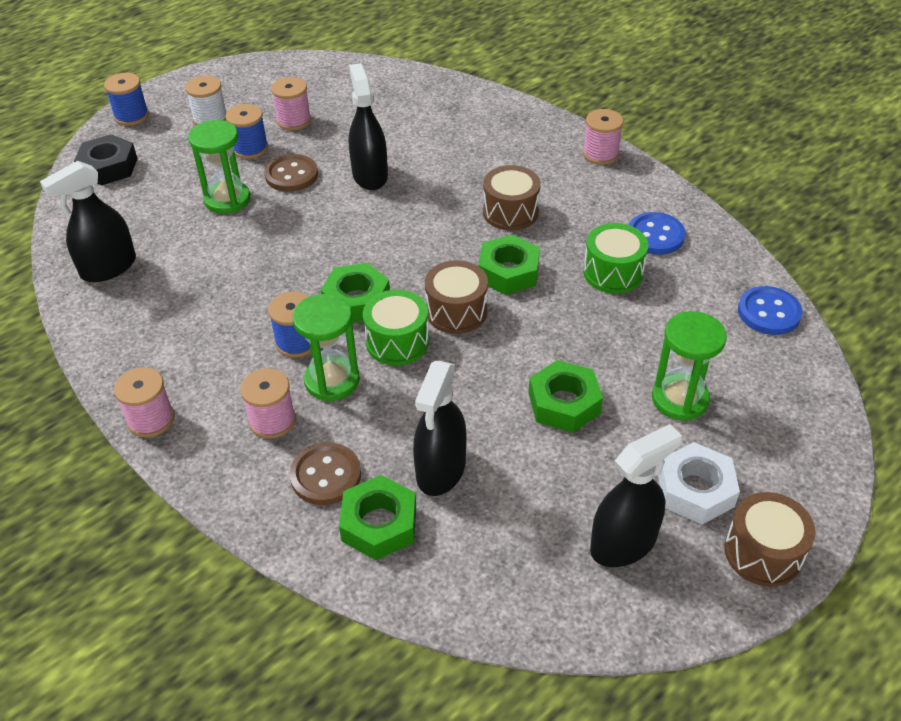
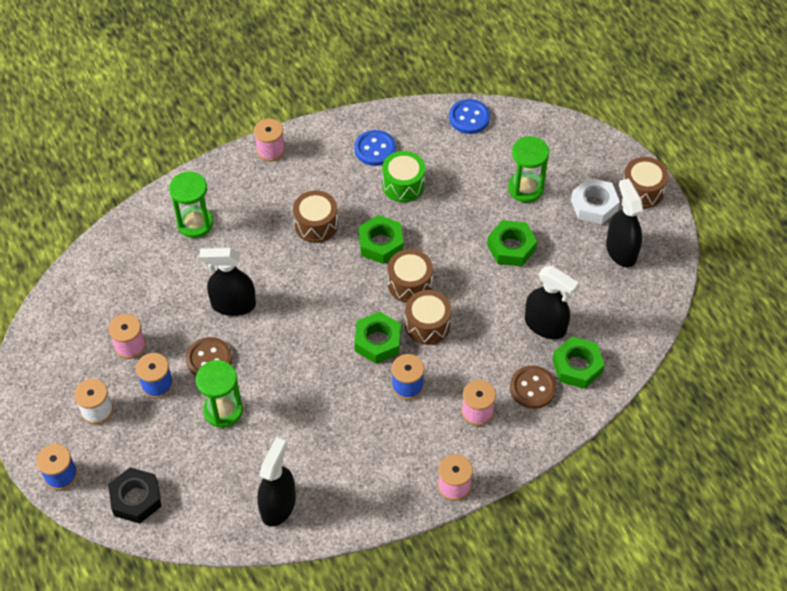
camera: 75 degrees left, 10 degrees up
black spray bottle [40,161,136,282] -> black spray bottle turned 135 degrees counterclockwise [257,437,296,527]
green hourglass [293,294,360,401] -> green hourglass moved to [169,171,213,238]
green drum [363,290,429,365] -> brown drum [405,290,451,345]

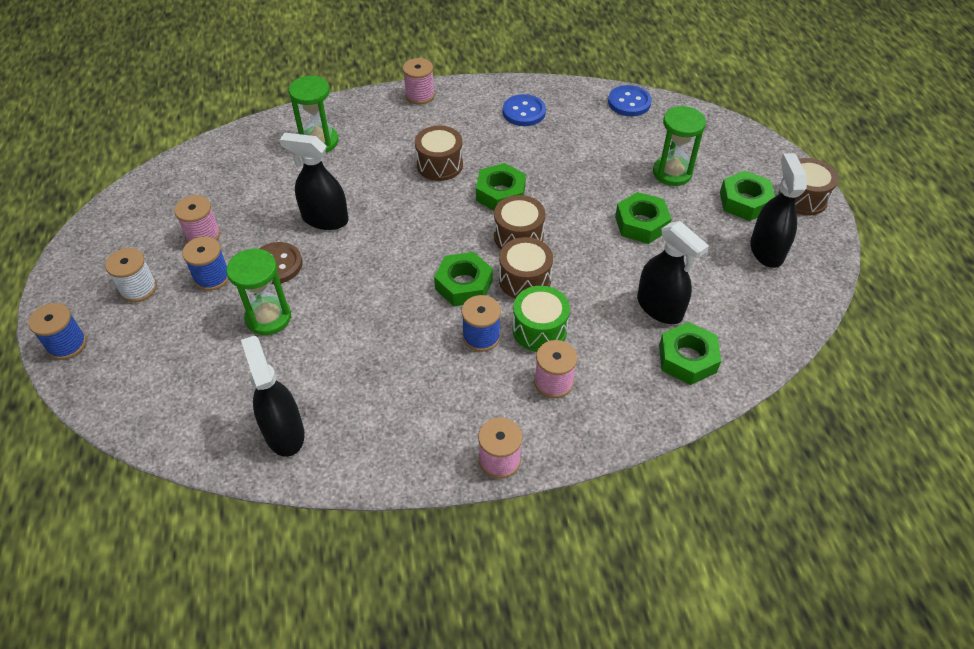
camera: 15 degrees right, 5 degrees down
black nut [108,467,162,524] -> none
black spray bottle [257,437,296,527] -> black spray bottle turned 60 degrees counterclockwise [241,335,305,457]
green drum [382,151,425,202] -> green drum moved to [513,286,570,352]
brown button [510,366,556,409] -> none
white nut [571,178,620,224] -> green nut [720,171,775,221]

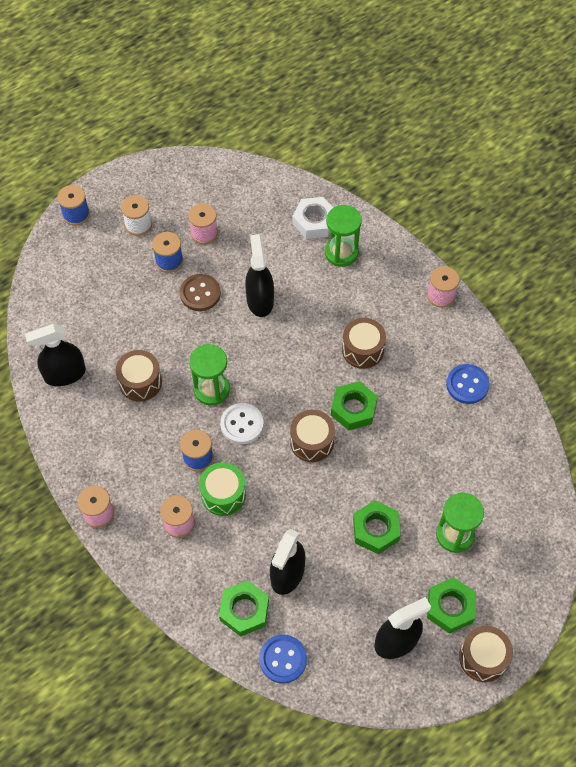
camera: 65 degrees right, 10 degrees up
green hourglass [227,249,291,335] -> green hourglass moved to [189,344,230,406]
black spray bottle [241,335,305,457] -> black spray bottle turned 150 degrees counterclockwise [25,324,86,386]
green nut [434,252,493,306] -> white button [220,403,264,444]
brown drum [499,237,553,299] -> brown drum moved to [116,350,162,401]
blue button [608,85,652,116] -> blue button moved to [259,634,307,683]
none -> white nut [293,197,333,239]

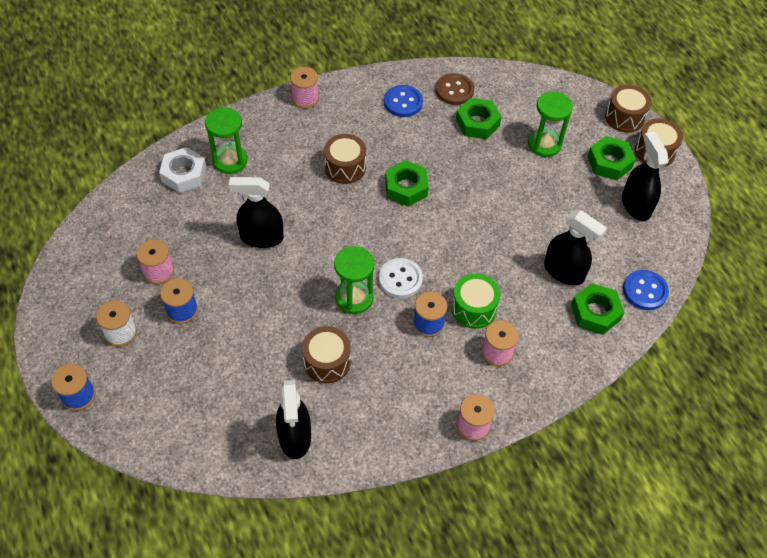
camera: 80 degrees left, 5 degrees down
brown button [180,274,221,311] -> brown button moved to [436,73,474,105]
brown drum [290,410,335,462] -> brown drum moved to [605,85,652,133]
green nut [353,500,401,554] -> green nut moved to [456,98,502,139]

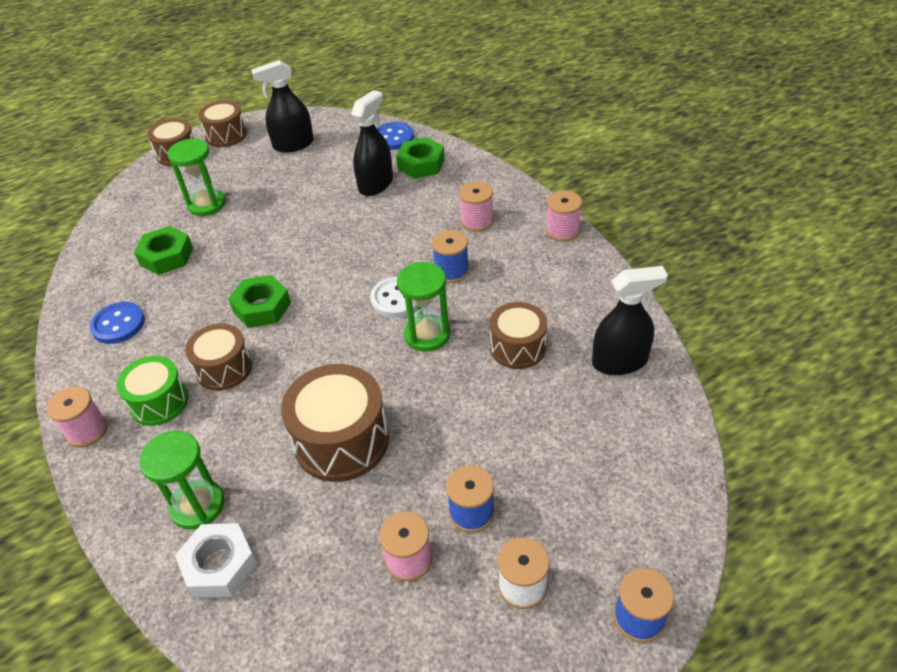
camera: 90 degrees left, 10 degrees down
black spray bottle [229,177,284,248] -> brown drum [281,364,389,482]
brown button [436,73,474,105] -> none
green drum [451,274,501,329] -> green drum moved to [116,356,188,426]
green nut [587,136,636,180] -> none

